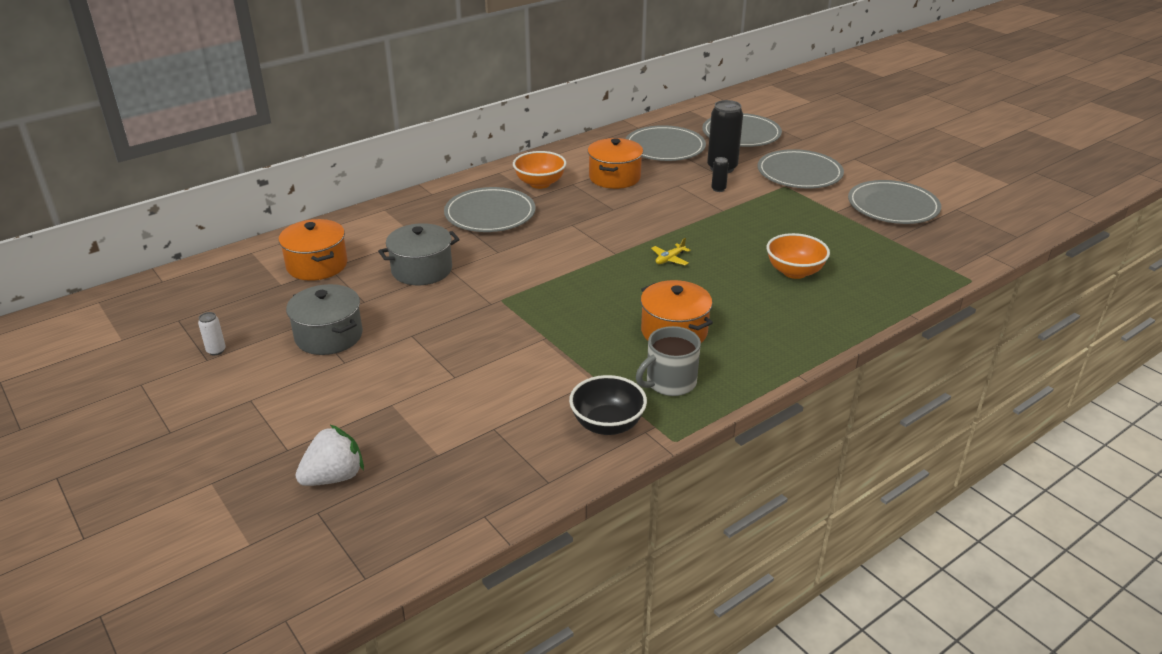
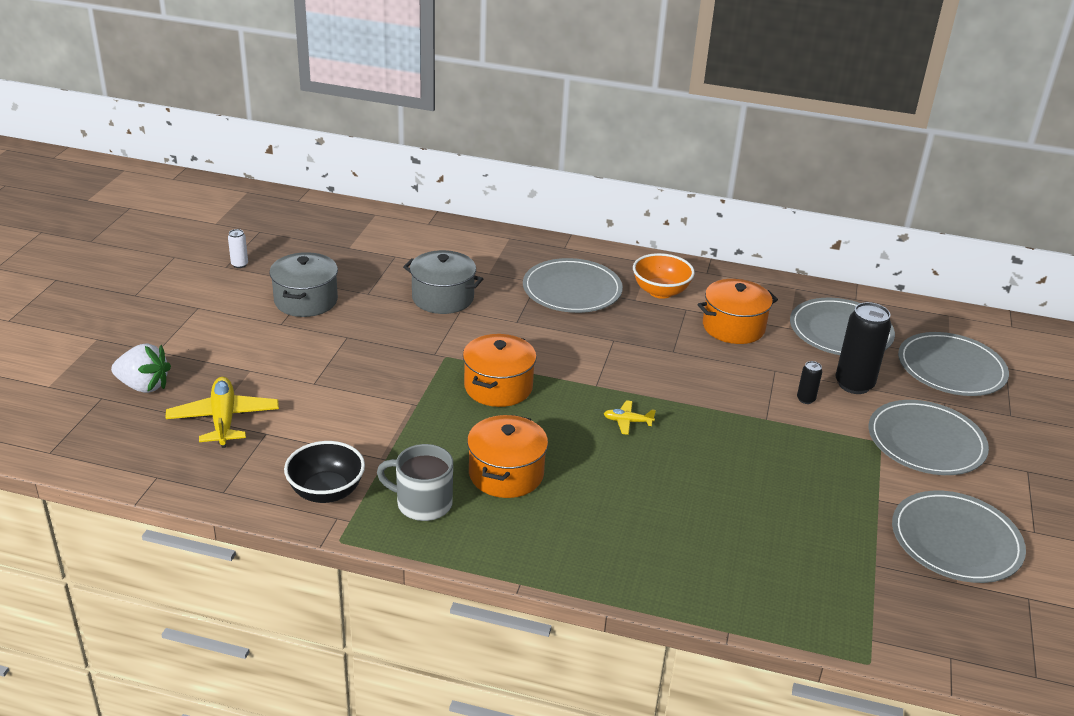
camera: 50 degrees right, 0 degrees up
orange pot [279,219,348,281] -> orange pot moved to [463,334,536,407]
orange bowl [767,233,830,279] -> none
none -> yellow plane [166,377,279,448]

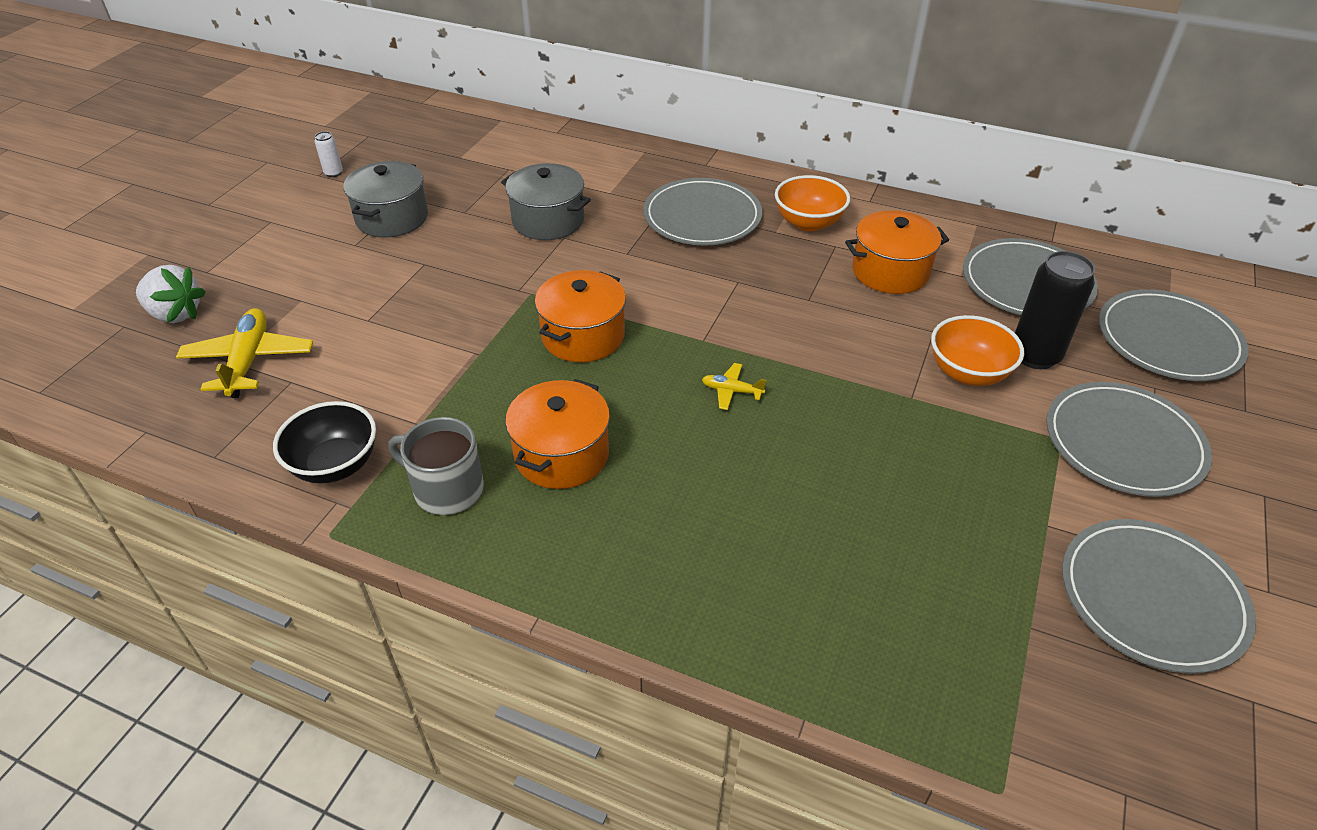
camera: 10 degrees right, 10 degrees up
black can [797,361,822,404] -> orange bowl [931,315,1024,386]

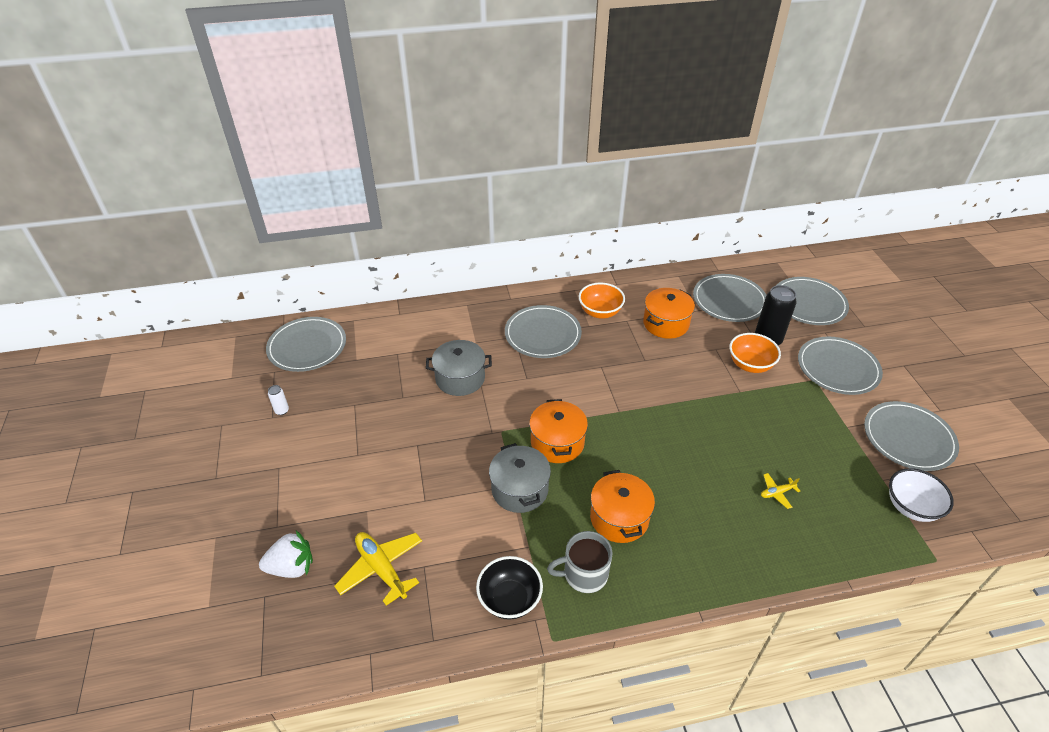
camera: 35 degrees left, 0 degrees up
grey pot [343,161,428,238] -> grey pot moved to [489,443,551,513]
yellow plane [702,363,766,410] -> yellow plane moved to [761,473,800,509]
none -> grey plate [266,317,346,372]
none -> white bowl [889,468,954,522]

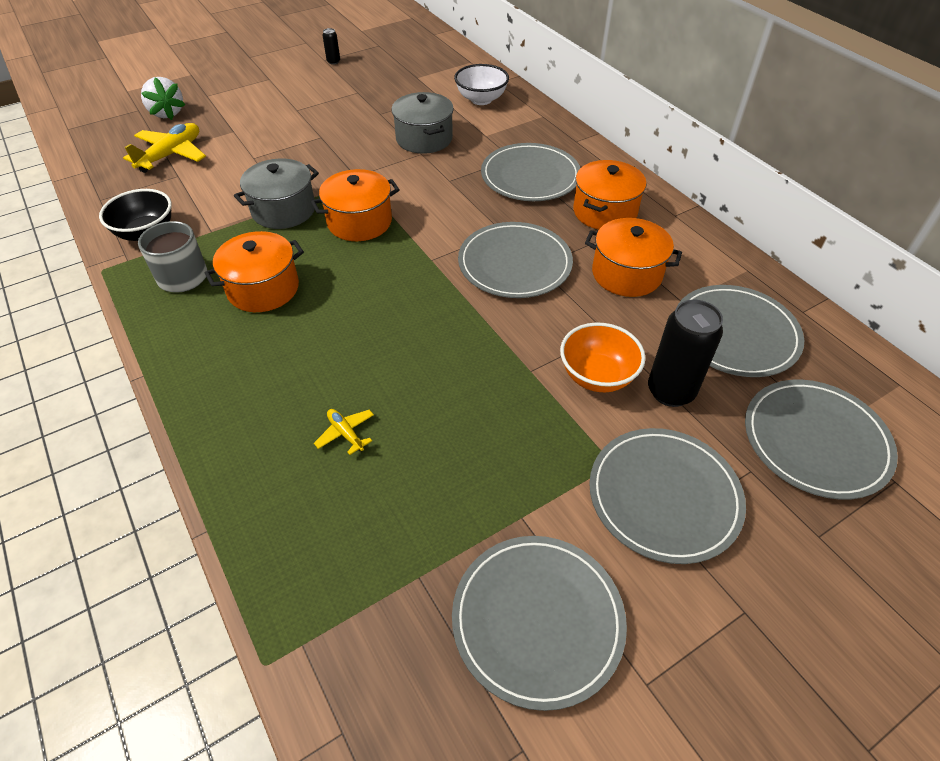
camera: 70 degrees right, 5 degrees up
grey plate [266,317,346,372] -> grey plate moved to [458,222,573,298]
white can [268,385,289,415] -> black can [322,28,340,65]
orange bowl [579,283,625,319] -> orange pot [573,160,646,230]
white bowl [889,468,954,522] -> white bowl moved to [454,64,509,105]

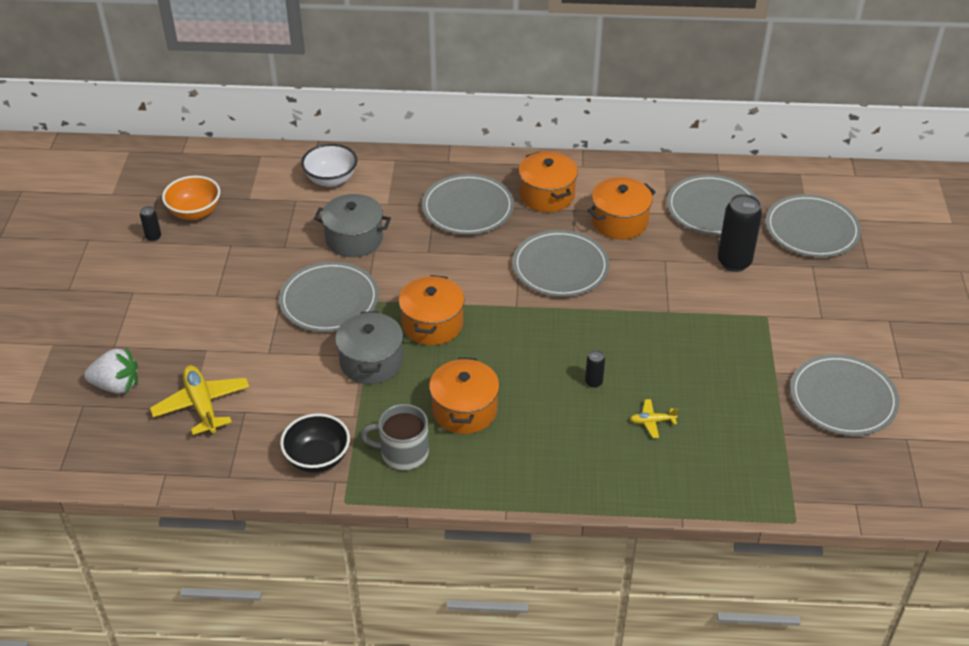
camera: 55 degrees left, 5 degrees down
orange bowl [560,322,645,392] -> orange bowl moved to [162,176,220,220]
grey plate [589,428,746,564] -> grey plate moved to [279,262,379,332]
none -> black can [585,350,605,388]

